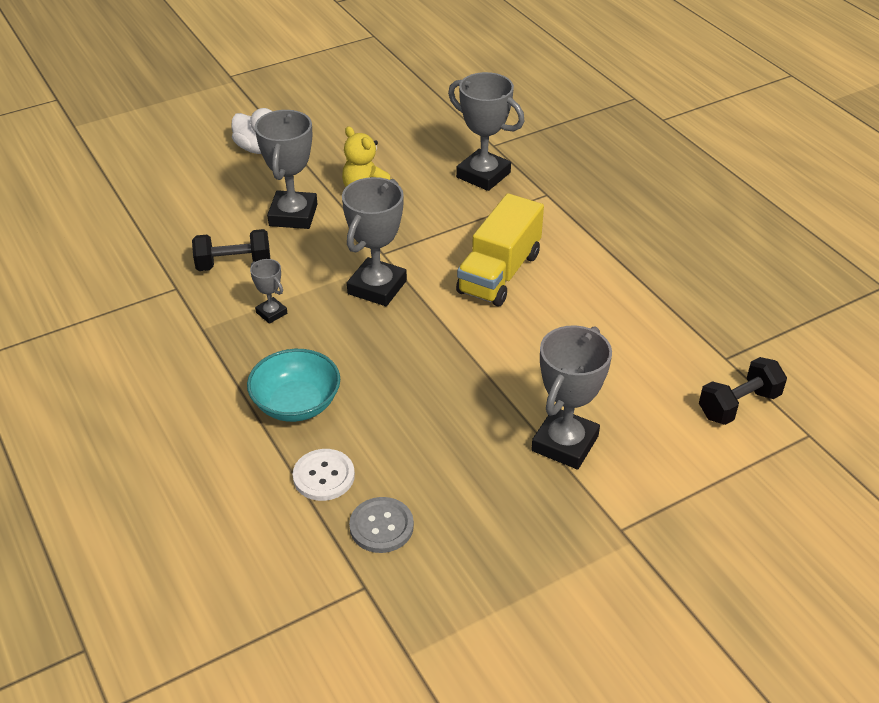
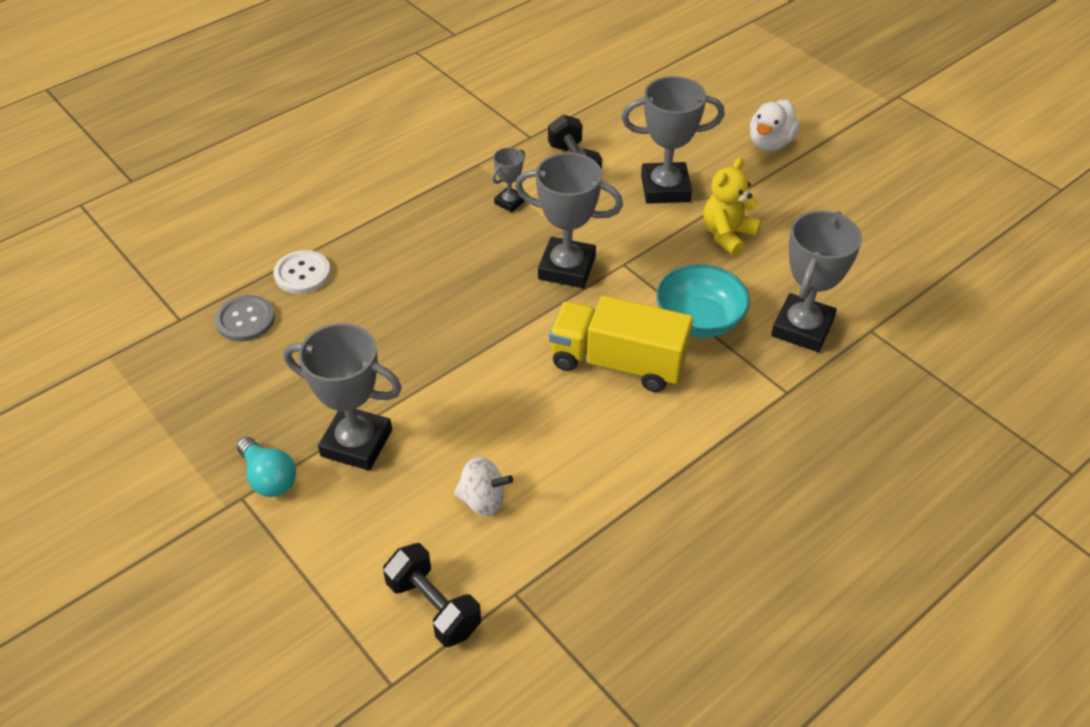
camera: 80 degrees right, 5 degrees up
turquoise bowl [247,349,340,422] -> turquoise bowl moved to [656,264,750,338]
none -> turquoise light bulb [237,437,296,497]
none -> white spinning top [454,457,513,516]

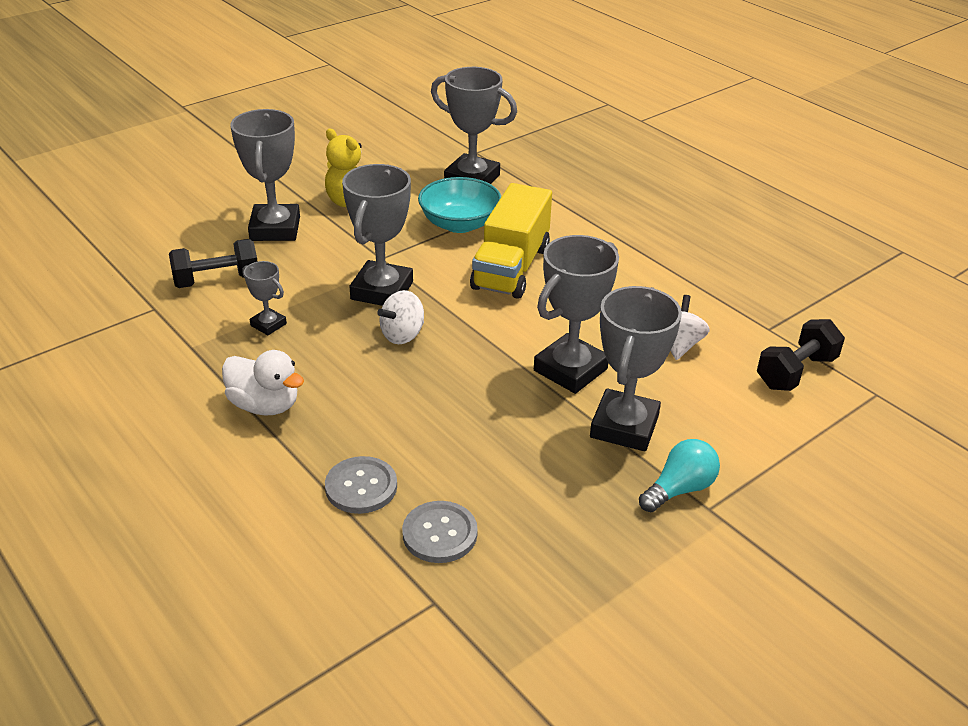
camera: 90 degrees left, 10 degrees down
white button [274,250,331,294] -> grey button [325,456,397,514]
white duck [750,99,800,151] -> white duck moved to [222,350,304,416]
none -> white spinning top [377,290,424,344]
none -> grey trophy [534,235,619,394]

